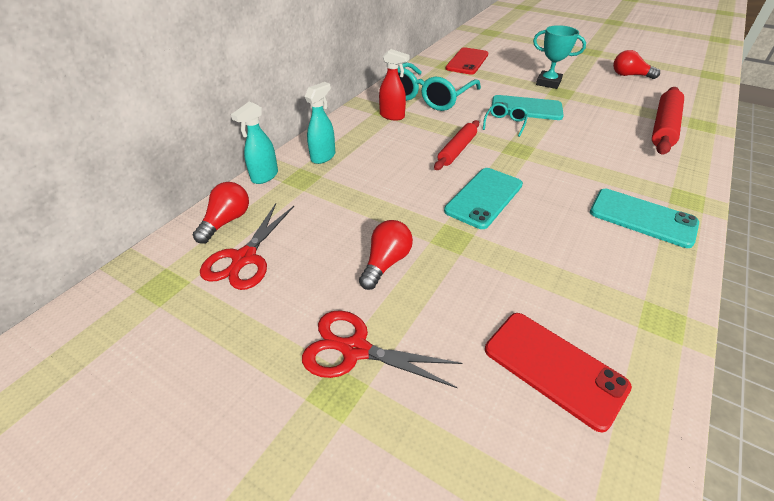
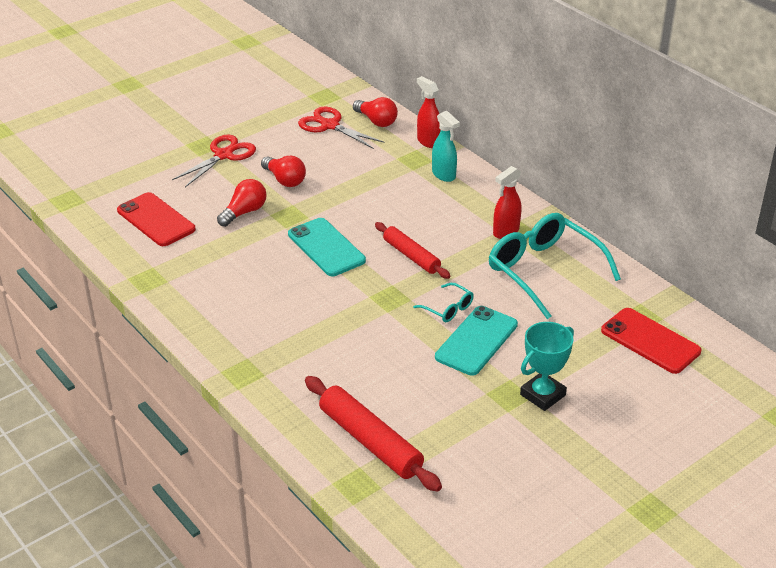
camera: 110 degrees right, 5 degrees down
turquoise spray bottle [231,102,278,184] -> red spray bottle [417,76,441,148]
red phone [485,313,632,432] -> red phone turned 75 degrees clockwise [117,192,196,246]
turquoise phone [590,189,699,248] -> none
red light bulb [613,50,660,79] -> red light bulb moved to [217,179,267,227]

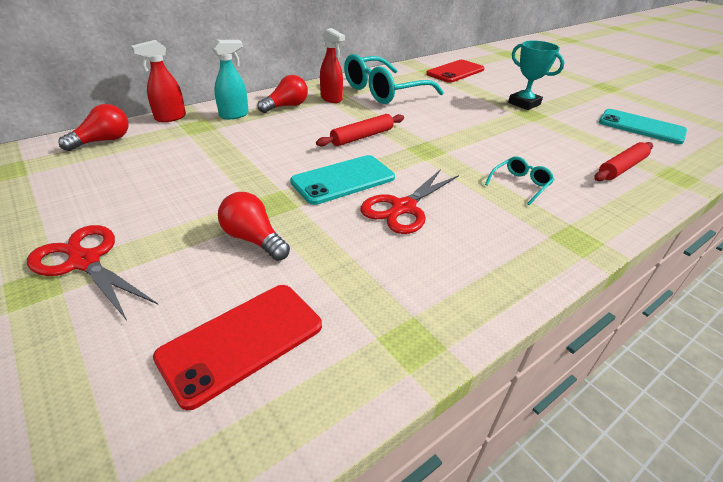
camera: 90 degrees left, 0 degrees up
red light bulb [261,156,306,187] -> red light bulb moved to [257,75,308,113]
red scissors [298,107,384,149] -> red scissors moved to [360,169,459,234]
red rolling pin [305,376,442,492] -> red rolling pin [594,142,653,181], size x0.66
turquoise glasses [413,283,474,322] -> turquoise glasses moved to [485,157,554,205]
turquoise phone [435,306,518,376] -> turquoise phone moved to [599,109,687,144]

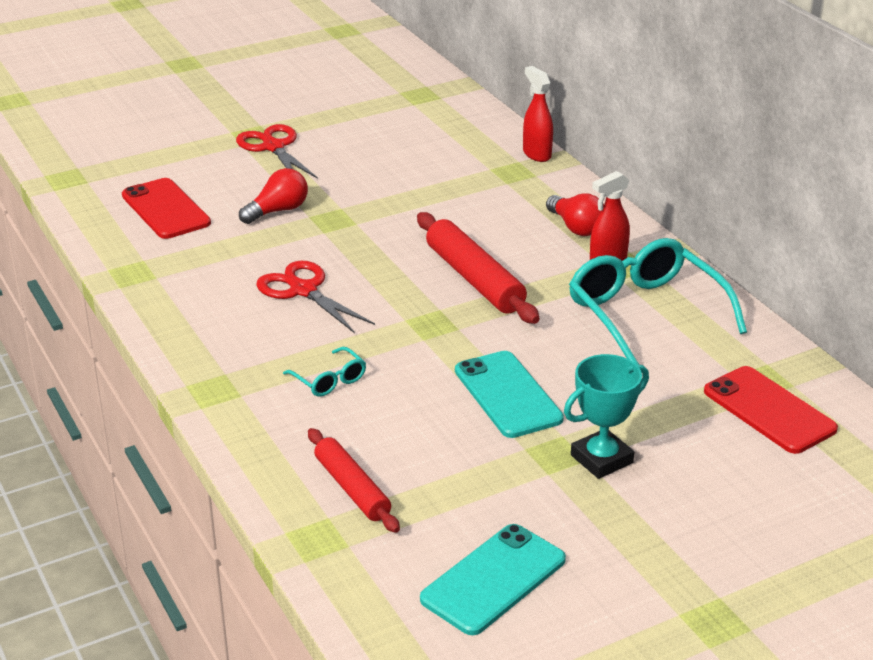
camera: 100 degrees right, 5 degrees down
red scissors [27,225,158,320] -> red scissors turned 75 degrees counterclockwise [236,124,318,179]
red light bulb [58,104,129,151] -> none
turquoise spray bottle [212,40,249,119] -> none
turquoise phone [290,155,395,205] -> turquoise phone moved to [455,351,564,438]
red rolling pin [316,114,404,147] -> red rolling pin [417,212,539,324], size x1.52

